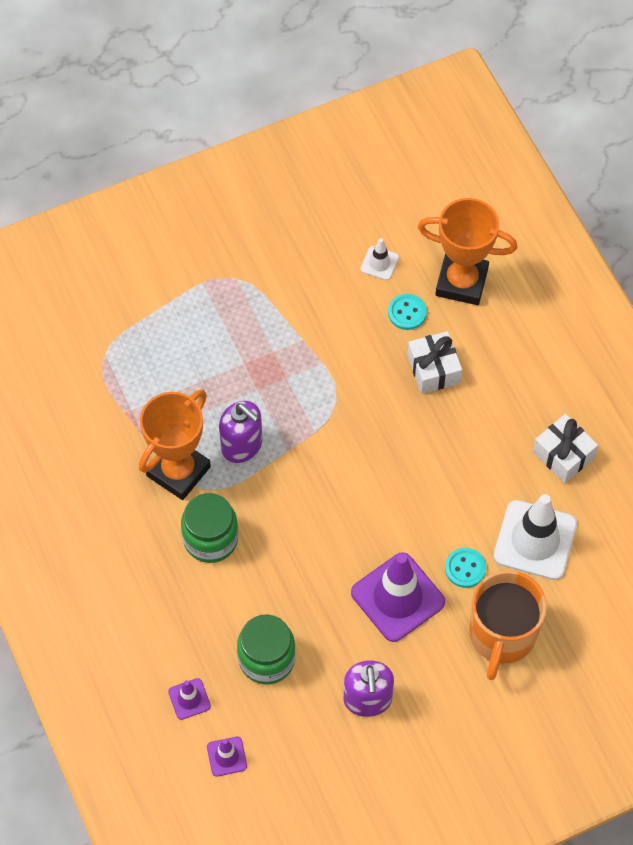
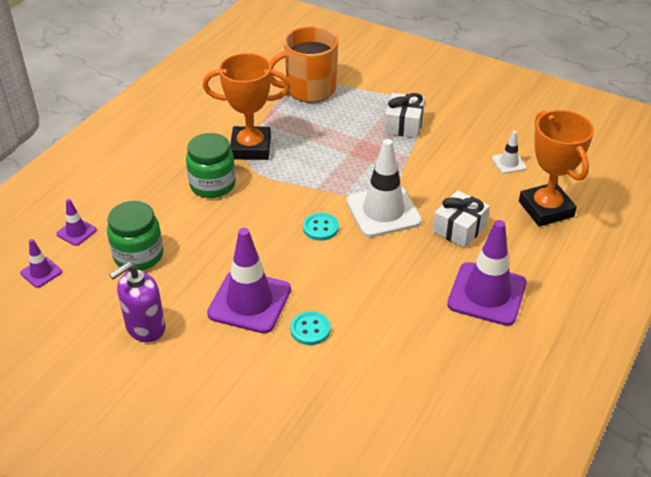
camera: 55 degrees right, 20 degrees down
purple soap dispenser [219,401,262,463] -> none
turquoise button [388,294,427,330] -> turquoise button moved to [303,213,339,241]
orange mug [469,570,547,680] -> orange mug moved to [270,26,338,103]
white traffic cone [494,494,577,580] -> white traffic cone moved to [346,139,422,237]
white gift [533,414,598,483] -> white gift moved to [384,93,425,138]
none -> purple traffic cone [447,220,527,326]

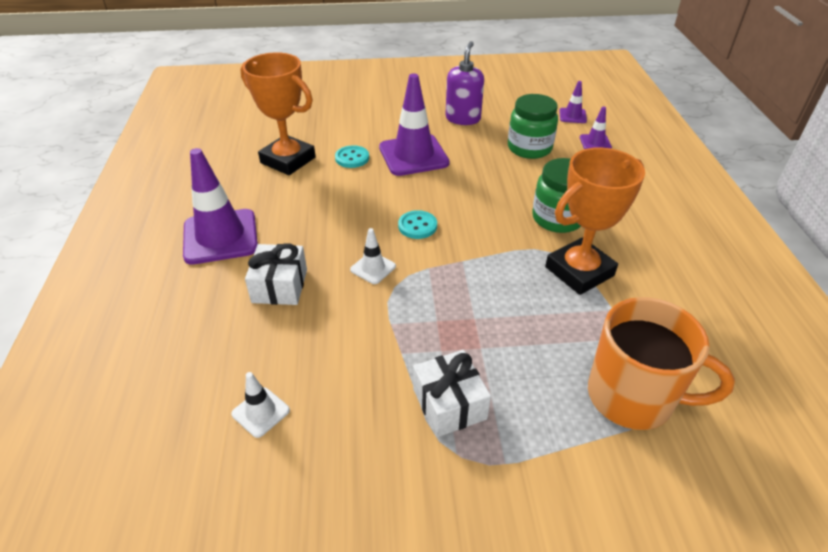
camera: 145 degrees right, 0 degrees up
orange mug [270,26,338,103] -> orange mug turned 75 degrees clockwise [588,297,735,430]
white traffic cone [346,139,422,237] -> white traffic cone [350,228,396,284], size x0.47
orange trophy [519,110,594,226] -> orange trophy moved to [240,52,316,175]

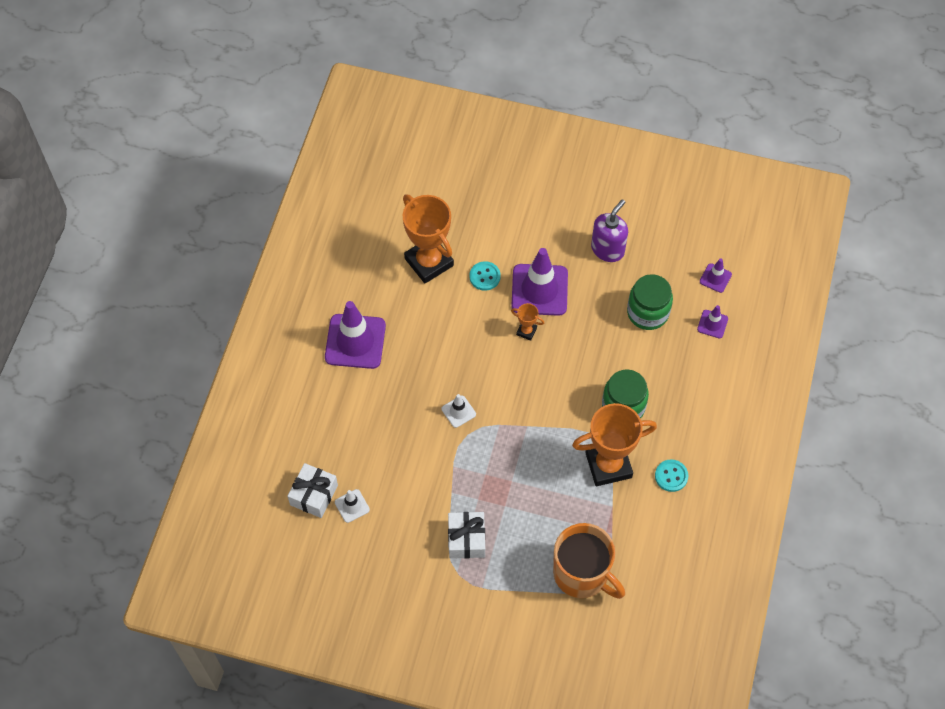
camera: 20 degrees right, 20 degrees up
white gift [245,244,307,305] -> white gift moved to [288,463,338,518]
turquoise button [398,210,437,239] -> turquoise button moved to [655,459,688,492]
none -> orange trophy [511,303,544,341]

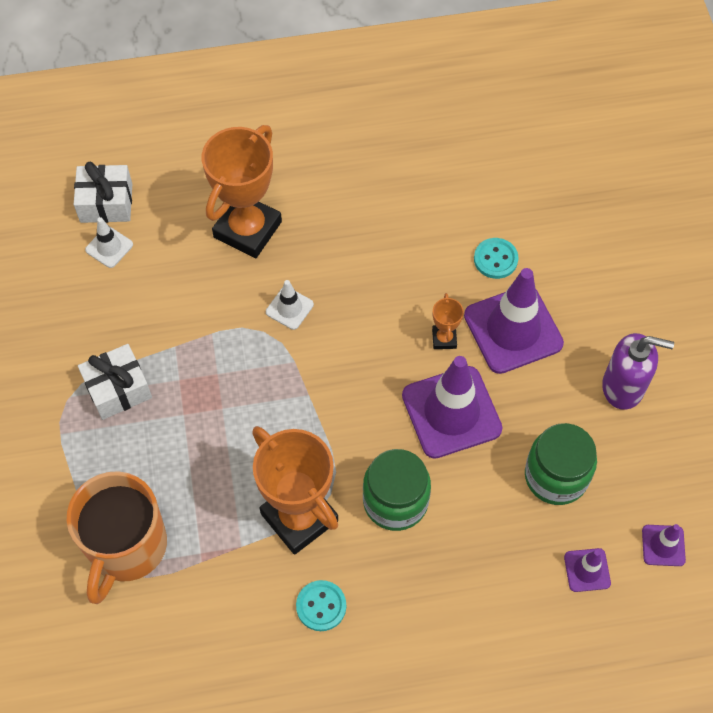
camera: 65 degrees right, 0 degrees up
purple traffic cone [325,301,386,369] -> purple traffic cone moved to [402,356,502,459]
orange trophy [403,194,454,283] -> orange trophy moved to [202,125,282,258]

